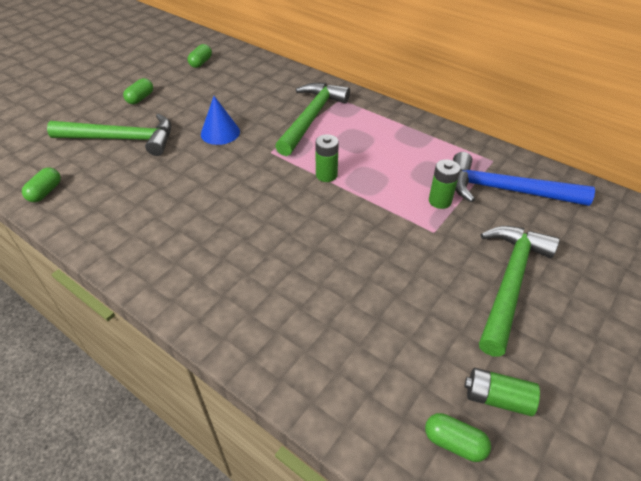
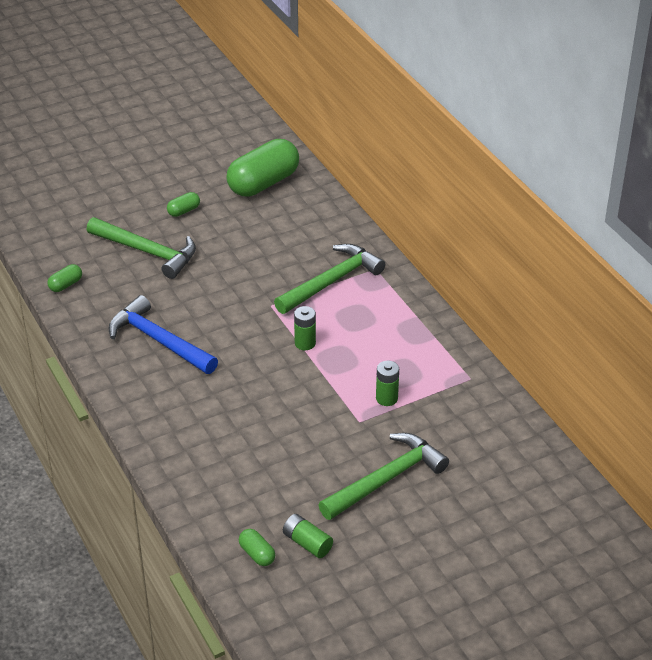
camera: 25 degrees right, 5 degrees down
green capsule [187,44,212,68] -> green capsule [226,139,299,197], size x2.33
blue cone [201,96,240,145] -> none
blue hammer [453,152,595,206] -> blue hammer moved to [108,295,218,374]

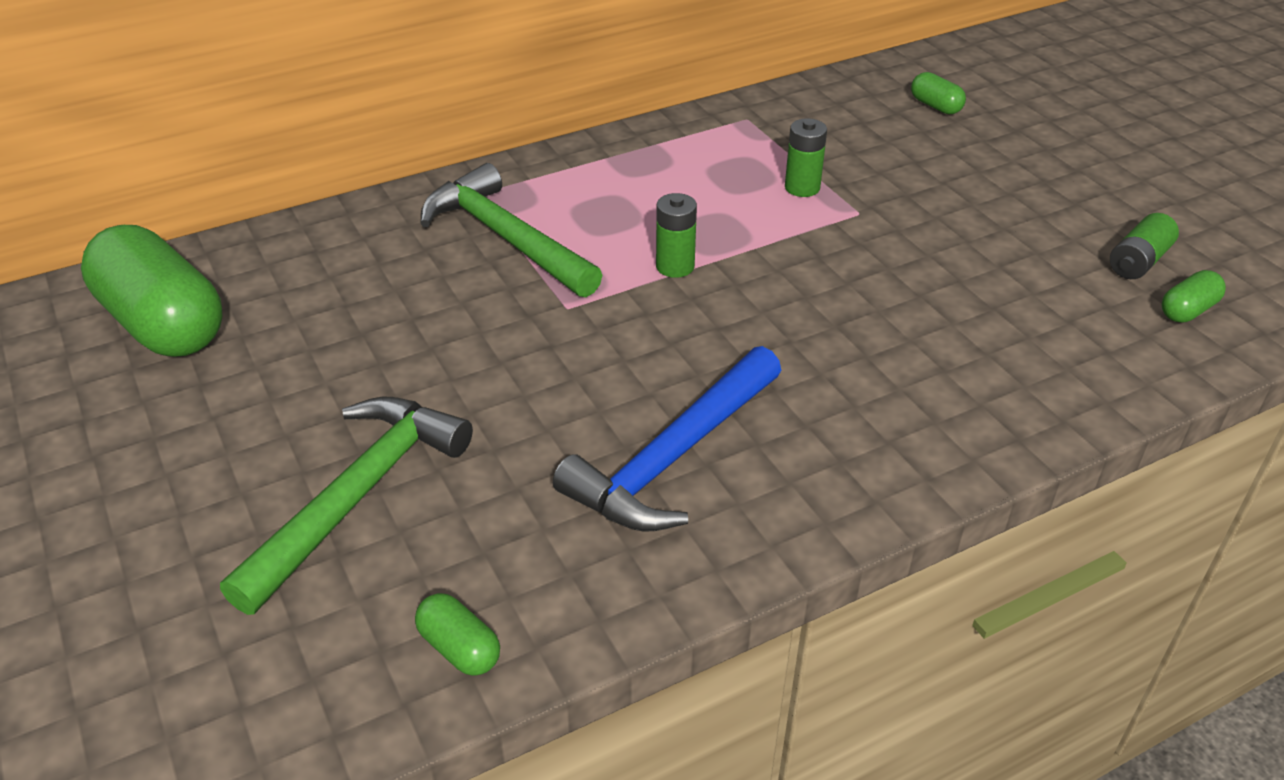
camera: 90 degrees left, 0 degrees up
green capsule [167,192,200,217] -> green capsule moved to [911,72,966,114]
green hammer [318,433,449,520] -> none

